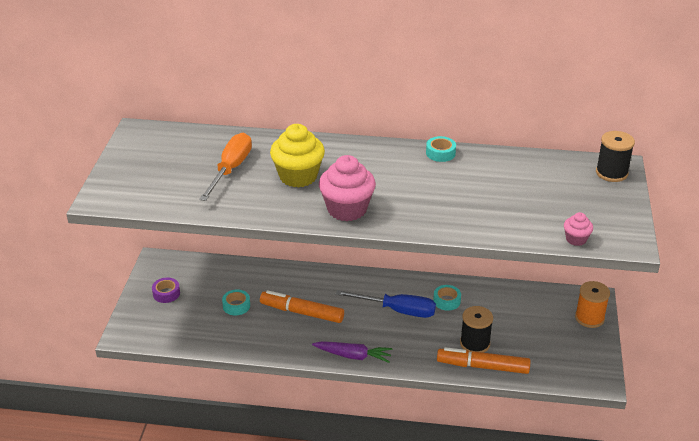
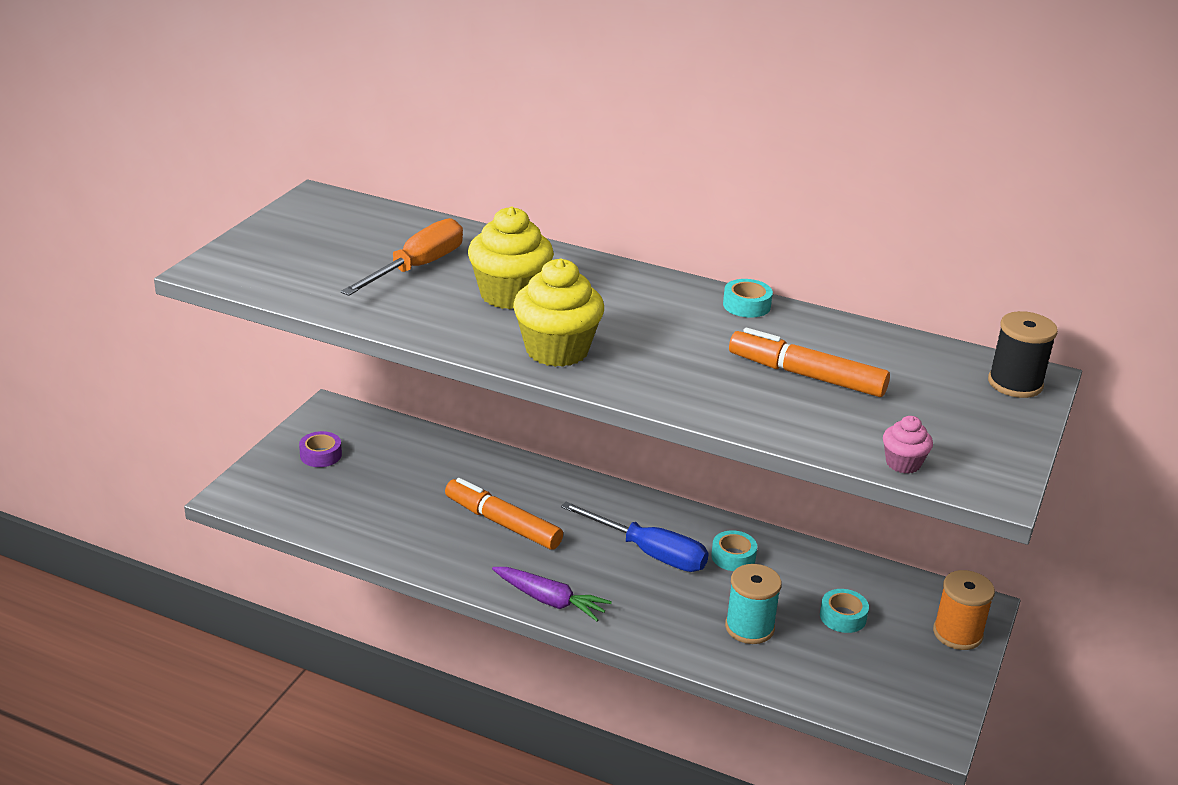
camera: 15 degrees right, 5 degrees down
turquoise tape [222,289,250,315] -> turquoise tape moved to [820,589,869,633]
pink cupcake [319,155,376,221] -> yellow cupcake [513,258,604,367]
orange marker [437,347,531,374] -> orange marker moved to [729,328,890,397]
black spool [460,306,493,353] -> turquoise spool [725,564,782,644]

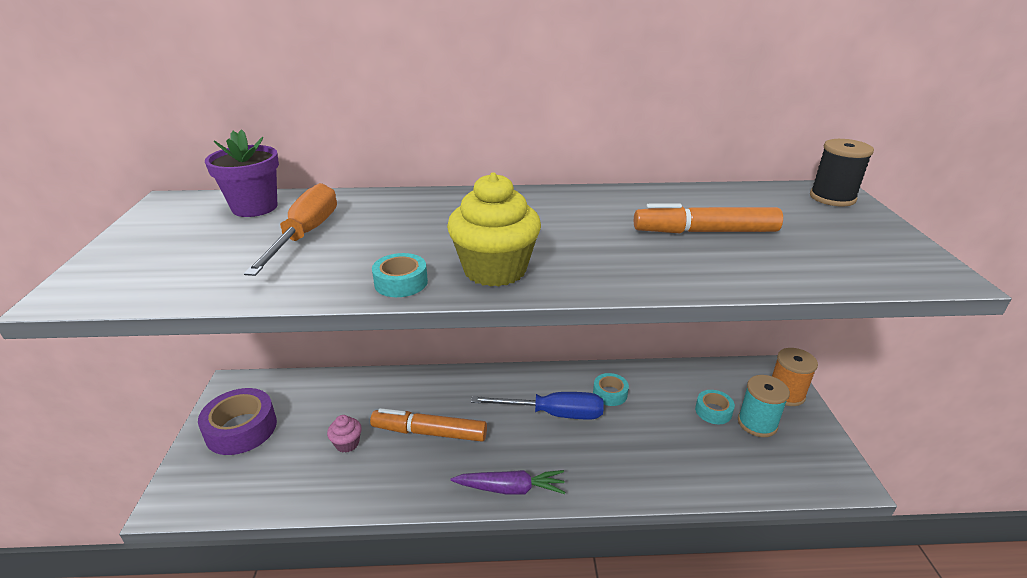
camera: 25 degrees left, 0 degrees up
purple tape [299,431,342,467] -> purple tape [198,388,277,455], size x1.82
yellow cupcake [468,206,554,309] -> none
turquoise tape [723,279,773,318] -> turquoise tape moved to [372,253,428,297]
turquoise spool [725,564,782,644] -> turquoise spool moved to [738,375,790,437]
pink cupcake [883,416,933,474] -> pink cupcake moved to [327,415,362,453]
none -> purple flower pot [205,129,279,217]

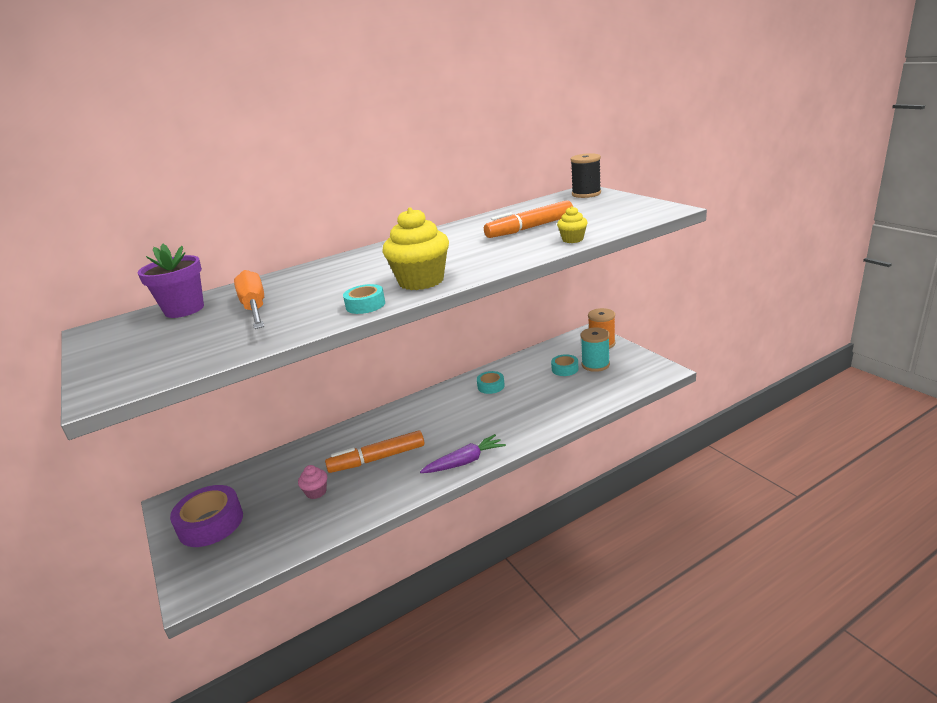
camera: 25 degrees left, 5 degrees down
blue screwdriver [471,392,604,419] -> none
none -> yellow cupcake [557,206,588,243]

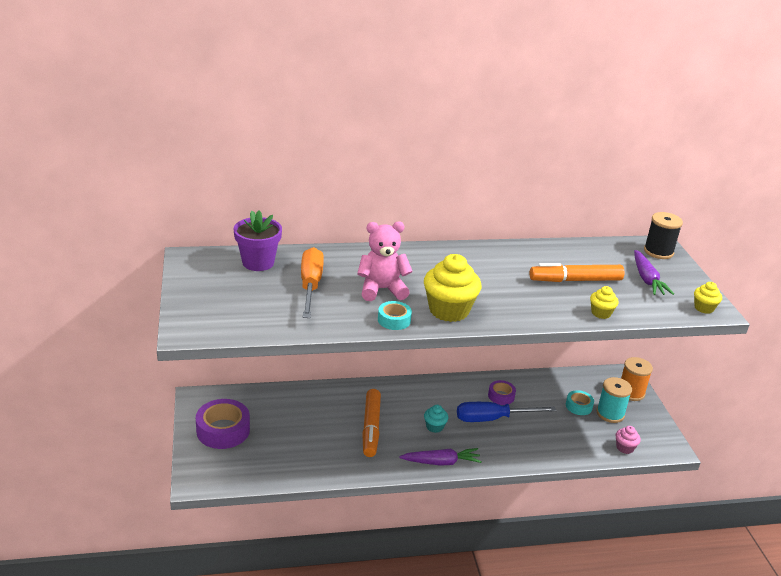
camera: 15 degrees right, 5 degrees up
pink cupcake [298,465,327,499] -> pink cupcake moved to [616,426,641,454]
orange marker [325,430,424,473] -> orange marker turned 90 degrees counterclockwise [362,389,381,457]
turquoise tape [477,371,505,394] -> purple tape [488,380,516,405]
none -> pink teddy bear [357,221,413,301]
none -> turquoise cupcake [424,405,448,433]
none -> blue screwdriver [457,402,557,422]
none -> purple carrot [634,250,674,295]
none -> yellow cupcake [694,282,722,314]

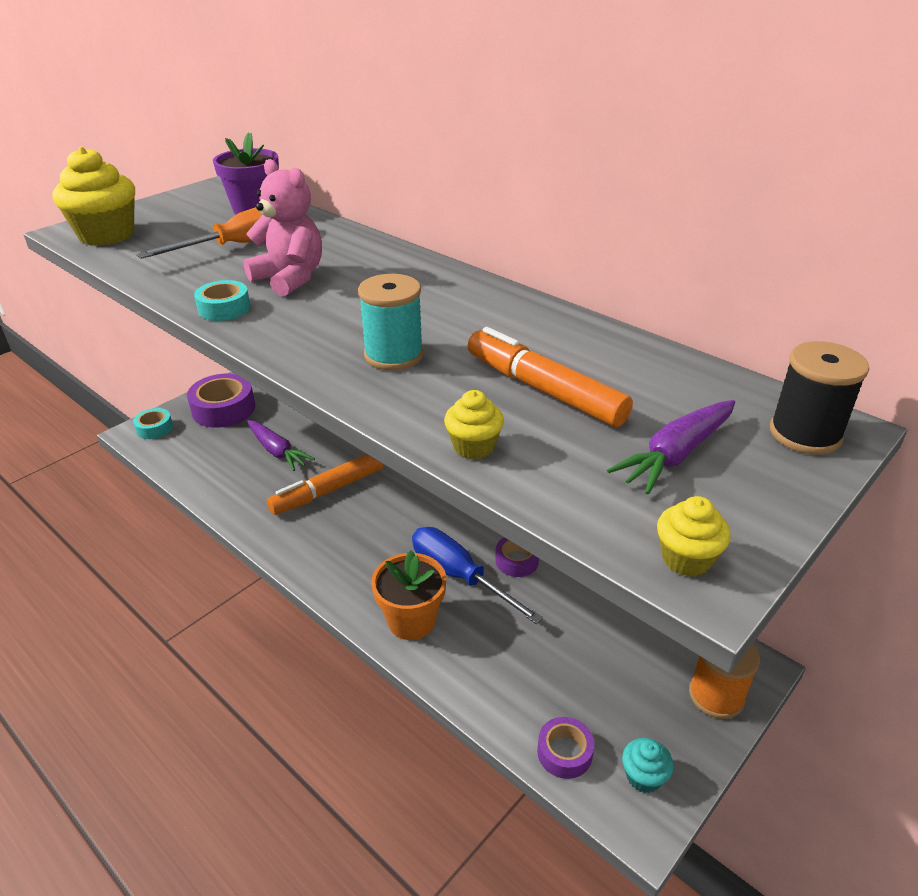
camera: 55 degrees right, 5 degrees up
purple carrot [399,448,482,466] -> purple carrot moved to [247,420,315,471]
yellow cupcake [424,254,481,322] -> yellow cupcake moved to [52,146,135,246]
turquoise cupcake [424,405,448,433] -> turquoise cupcake moved to [622,738,674,793]
turquoise tape [566,390,594,415] -> turquoise tape moved to [133,408,173,439]
turquoise spool [596,377,632,423] -> turquoise spool moved to [358,274,424,370]
pink cupcake [616,426,641,454] -> purple tape [537,717,594,779]
none -> orange flower pot [371,550,447,640]

